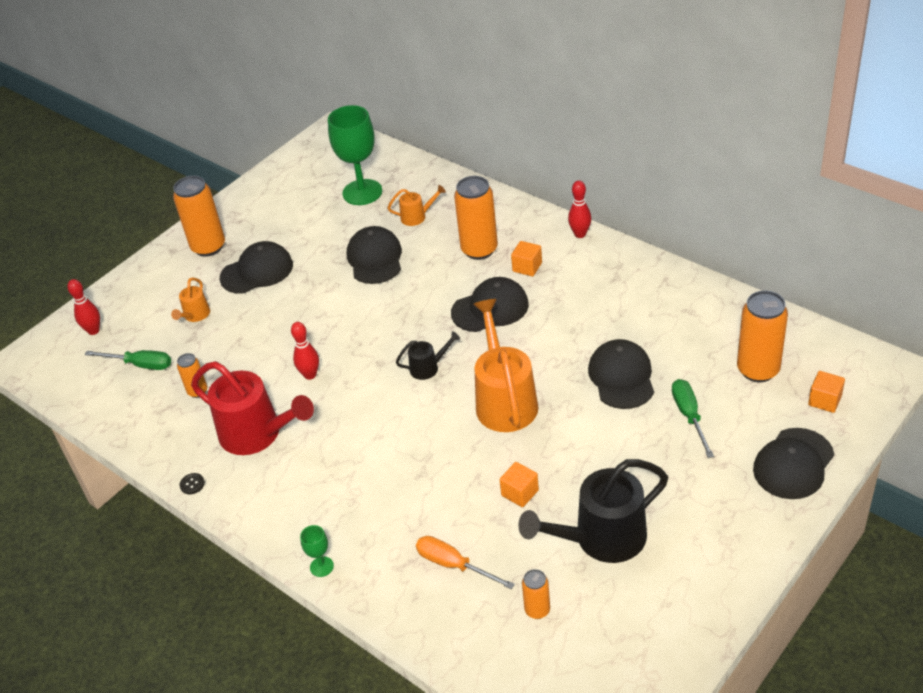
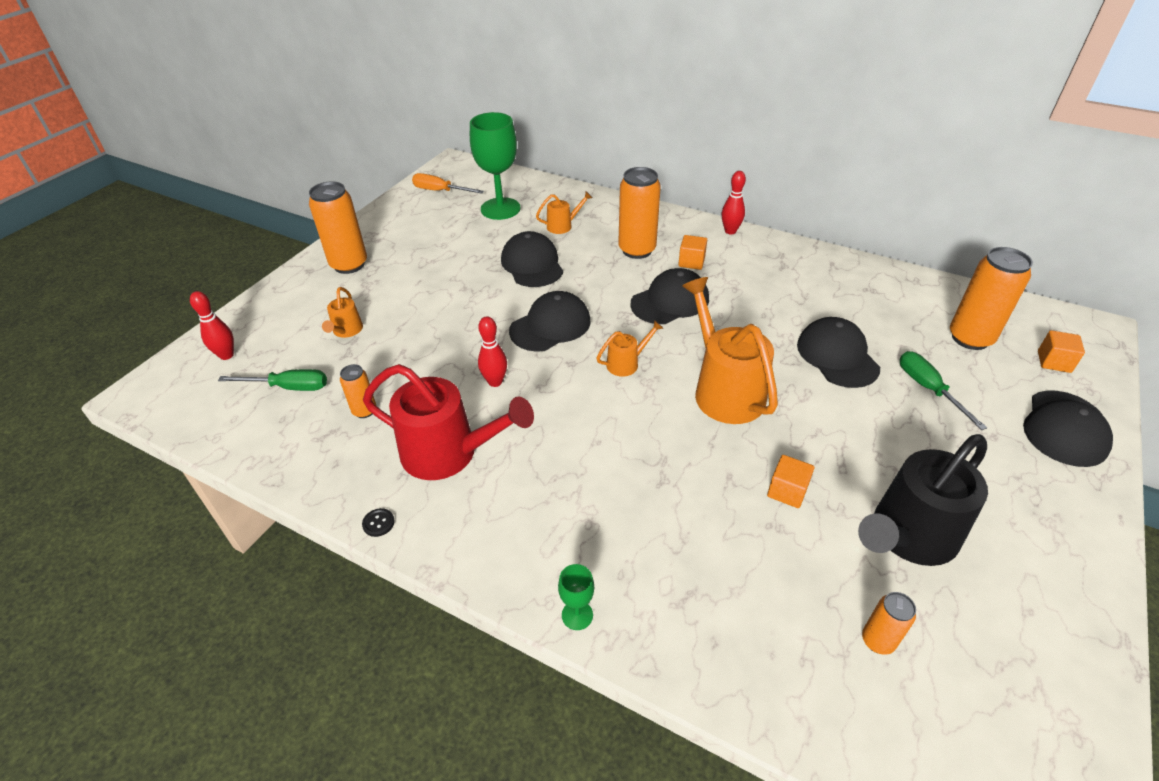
camera: 15 degrees left, 0 degrees up
black cap [220,241,293,294] -> black cap moved to [509,291,591,352]
black watering can [396,331,460,380] -> orange watering can [596,320,663,377]
orange screwdriver [416,536,515,589] -> orange screwdriver moved to [412,173,484,194]

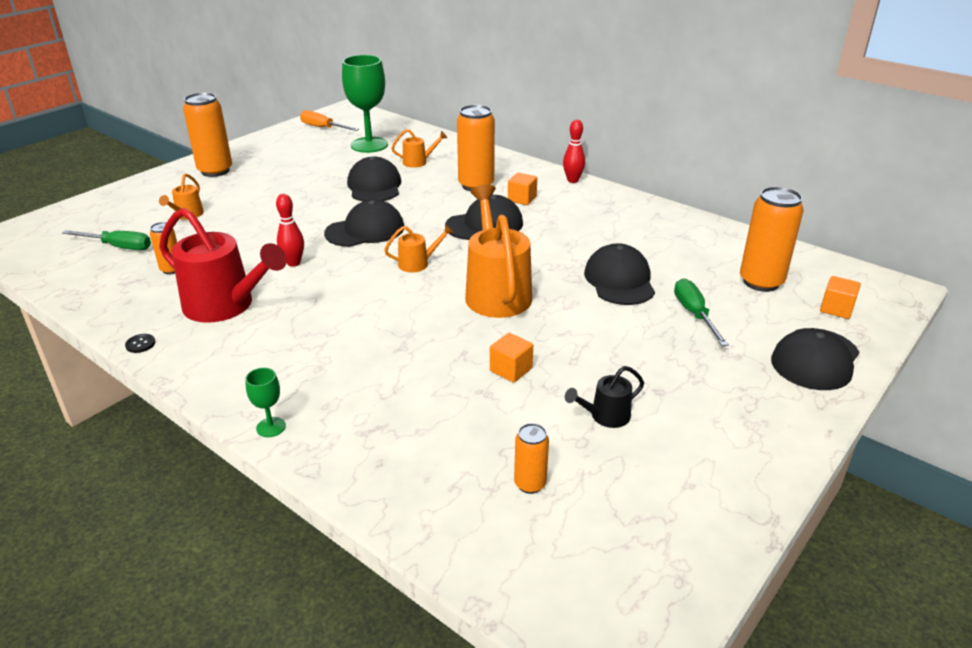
camera: 10 degrees right, 10 degrees down
red bowling pin [190,291,234,360] -> none
black watering can [858,434,988,566] -> black watering can [565,366,644,428], size x0.47

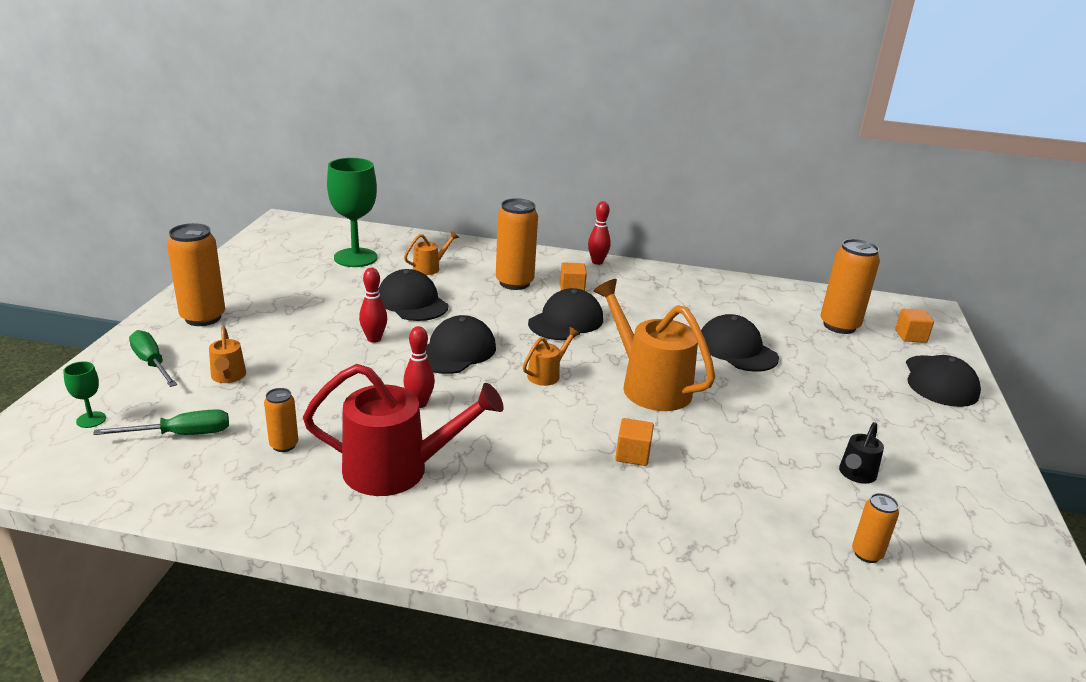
camera: 30 degrees left, 5 degrees down
black button [125,334,155,353] -> none
green goblet [245,368,286,437] -> green goblet moved to [63,361,106,428]
orange screwdriver [300,110,359,131] -> none
orange cube [490,333,533,383] -> orange cube moved to [615,418,654,466]
green screwdriver [674,278,729,346] -> green screwdriver moved to [129,330,177,387]
none -> red bowling pin [359,268,387,343]

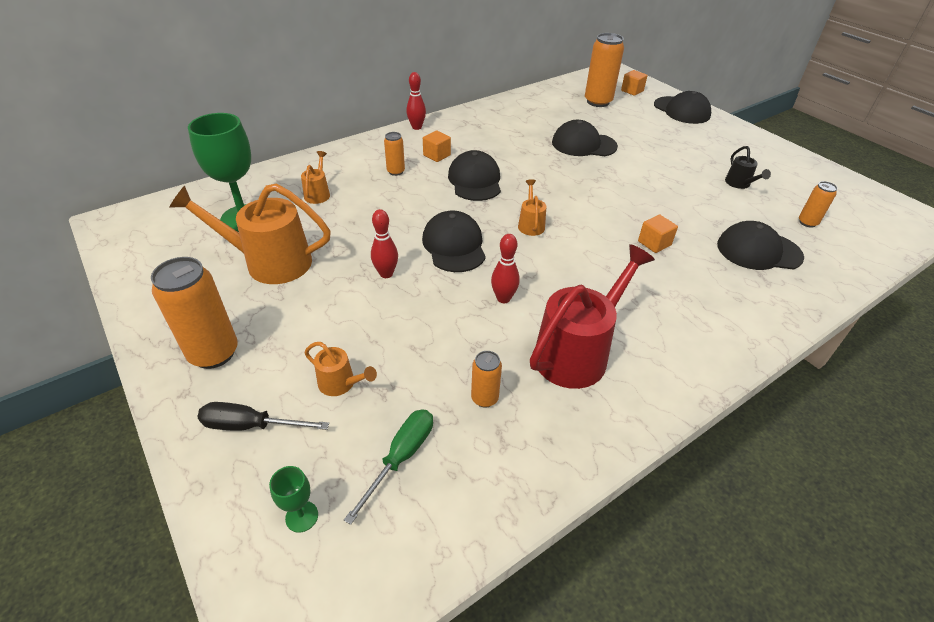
camera: 45 degrees left, 15 degrees up
green screwdriver [129,330,177,387] -> black screwdriver [197,402,329,431]
black cap [378,269,449,321] -> black cap moved to [717,221,804,270]
orange can [496,198,538,290] -> orange can [384,132,405,176], size x0.52
orange watering can [593,279,715,411] -> orange watering can moved to [170,184,331,284]

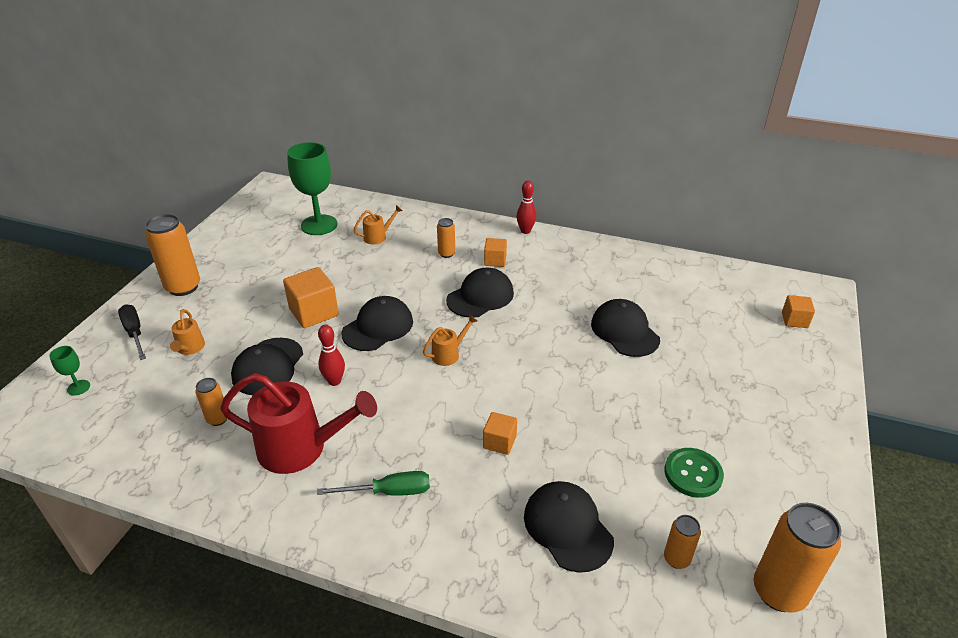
camera: 55 degrees right, 5 degrees down
orange watering can [170,184,331,284] -> none
green screwdriver [344,409,433,525] -> green screwdriver moved to [317,471,430,496]
red bowling pin [371,209,398,278] -> orange cube [283,267,339,328]
orange can [585,33,624,107] -> orange can moved to [754,503,841,613]
black cap [654,91,711,124] -> black cap moved to [231,338,303,395]
black watering can [725,146,771,189] -> green button [665,448,724,498]

